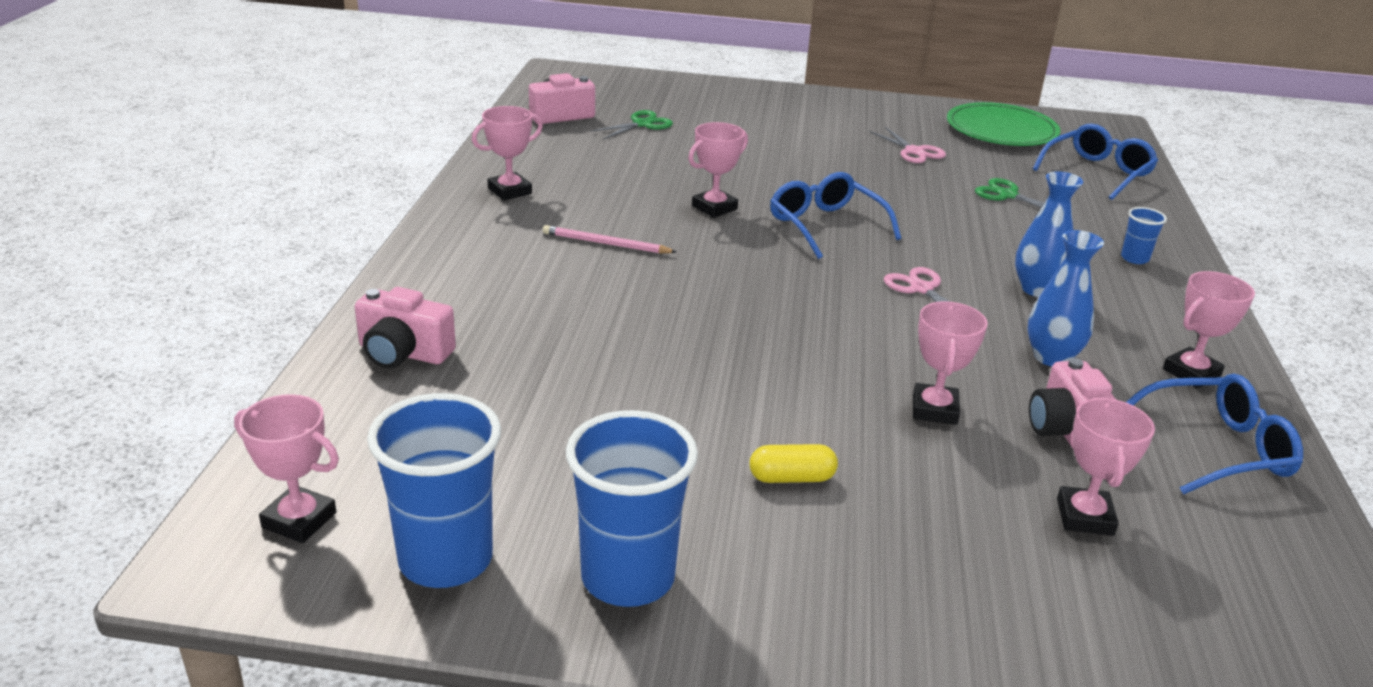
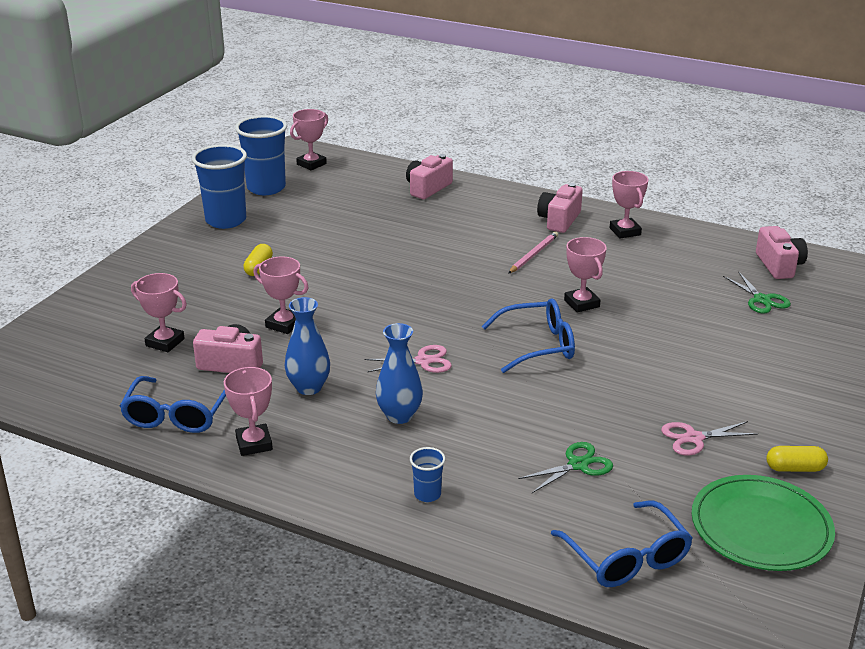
camera: 110 degrees right, 0 degrees up
none -> pink camera [537,183,583,233]
none -> yellow capsule [766,446,828,472]

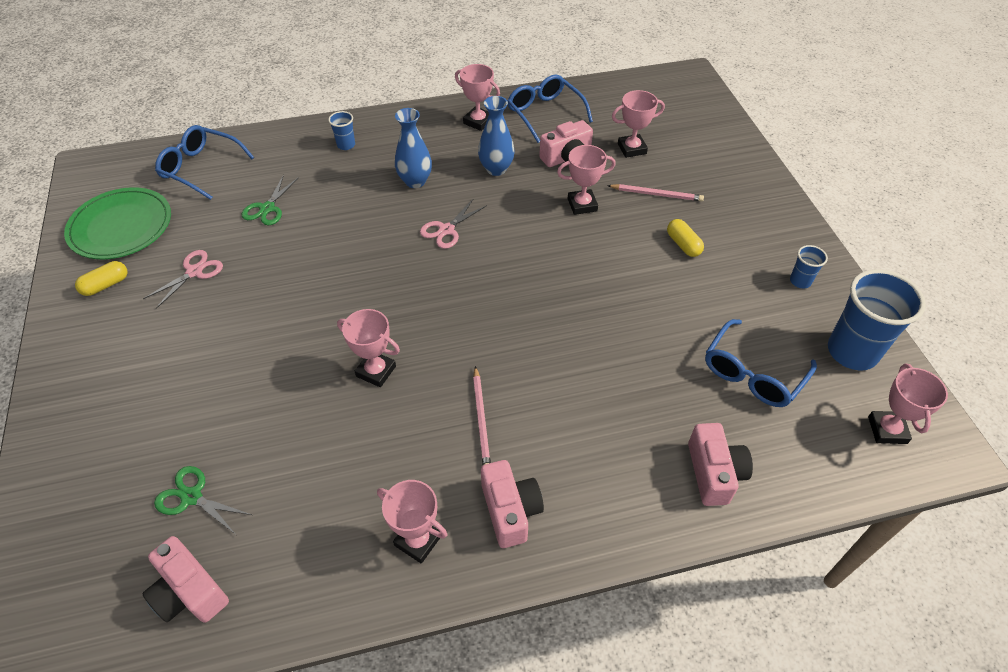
camera: 140 degrees right, 20 degrees up
blue cup [191,144,247,229] -> blue cup [790,245,828,288], size x0.46
blue glasses [482,298,575,373] -> blue glasses moved to [705,319,817,407]
none -> pink pencil [607,184,704,201]

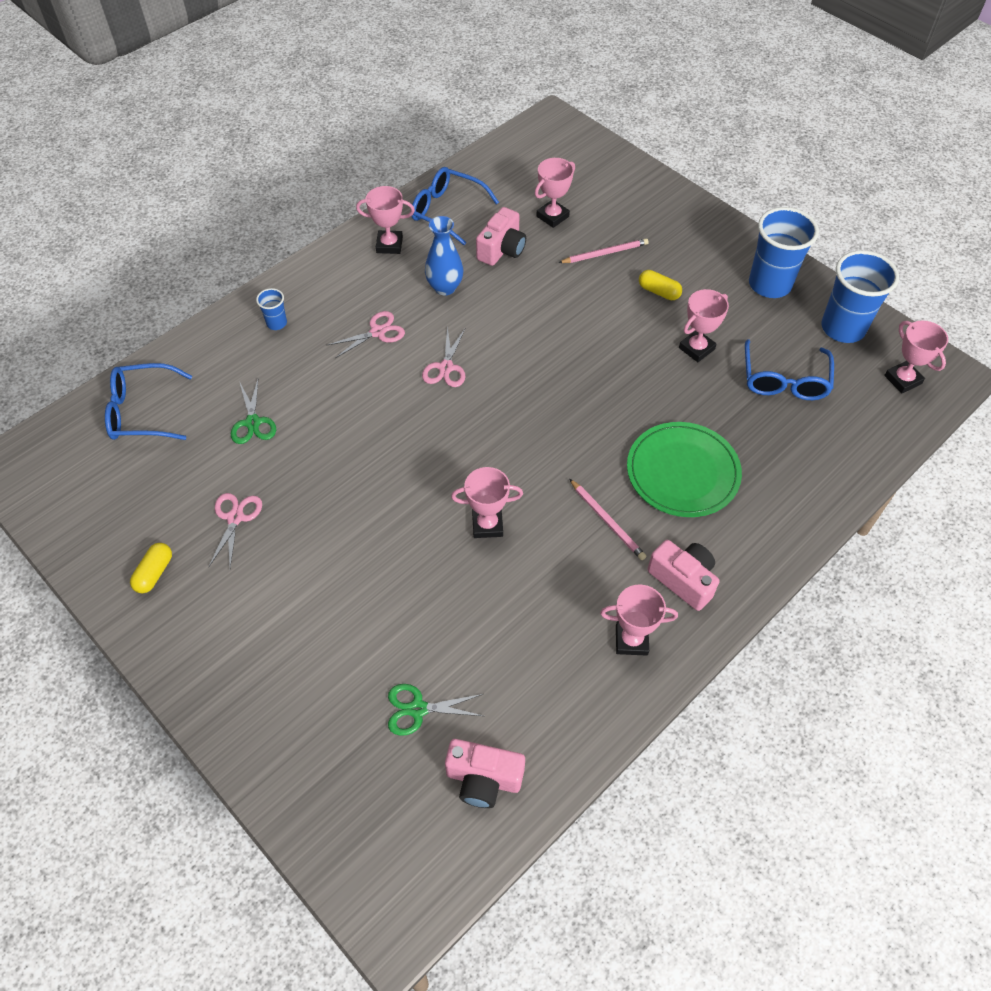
camera: 30 degrees left, 5 degrees up
green plate [64,187,171,259] -> green plate moved to [627,422,742,517]
blue vase [395,108,432,188] -> pink scissors [328,311,405,358]
pink trophy [557,145,616,215] -> pink trophy moved to [679,289,729,362]
pink camera [688,423,753,506] -> none
blue cup [790,245,828,288] -> blue cup [749,207,819,298], size x2.16

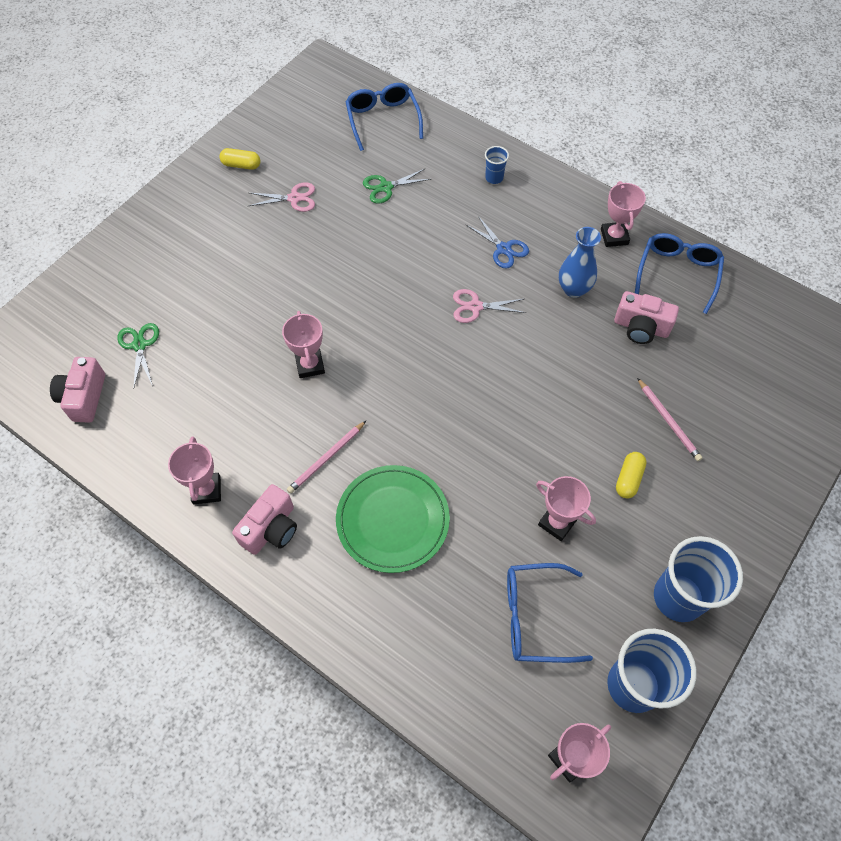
camera: 80 degrees right, 5 degrees up
pink scissors [328,311,405,358] -> blue scissors [465,216,529,268]
pink trophy [535,158,575,228] -> none

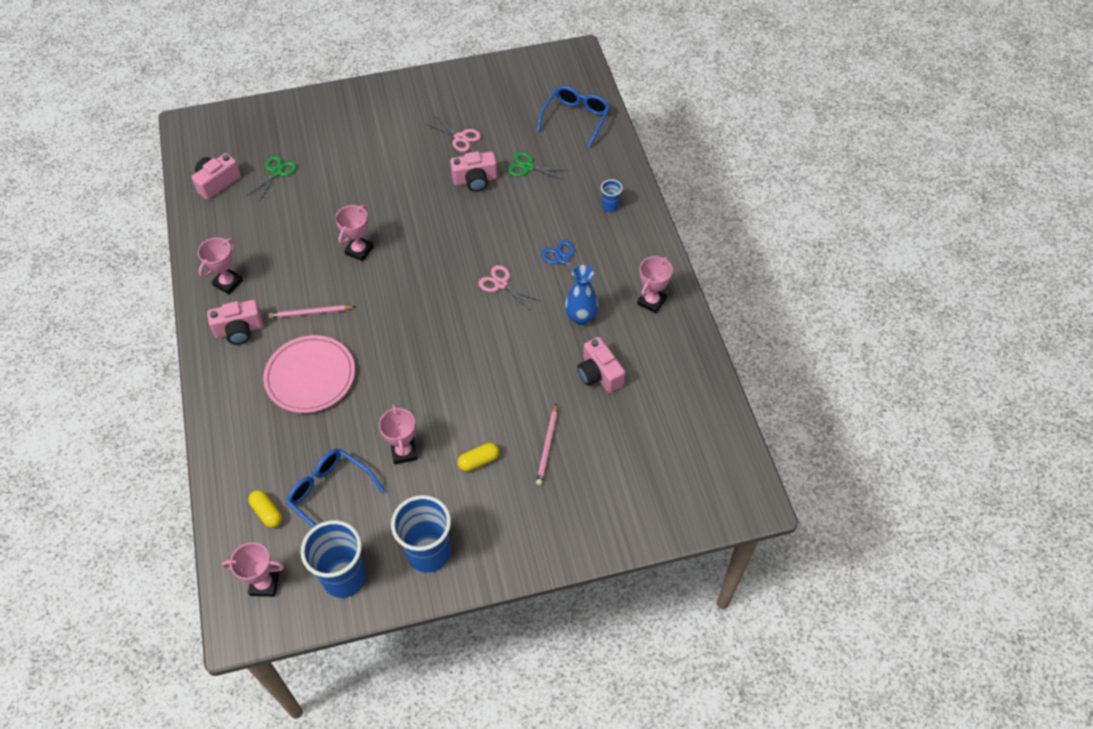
camera: 40 degrees right, 5 degrees down
yellow capsule [219,148,260,170] -> yellow capsule moved to [248,490,282,528]
green plate [336,465,450,573] -> pink plate [263,335,355,413]
blue scissors [465,216,529,268] -> blue scissors turned 150 degrees clockwise [541,240,592,284]
blue glasses [635,233,724,314] -> none
none -> pink camera [450,151,498,192]

